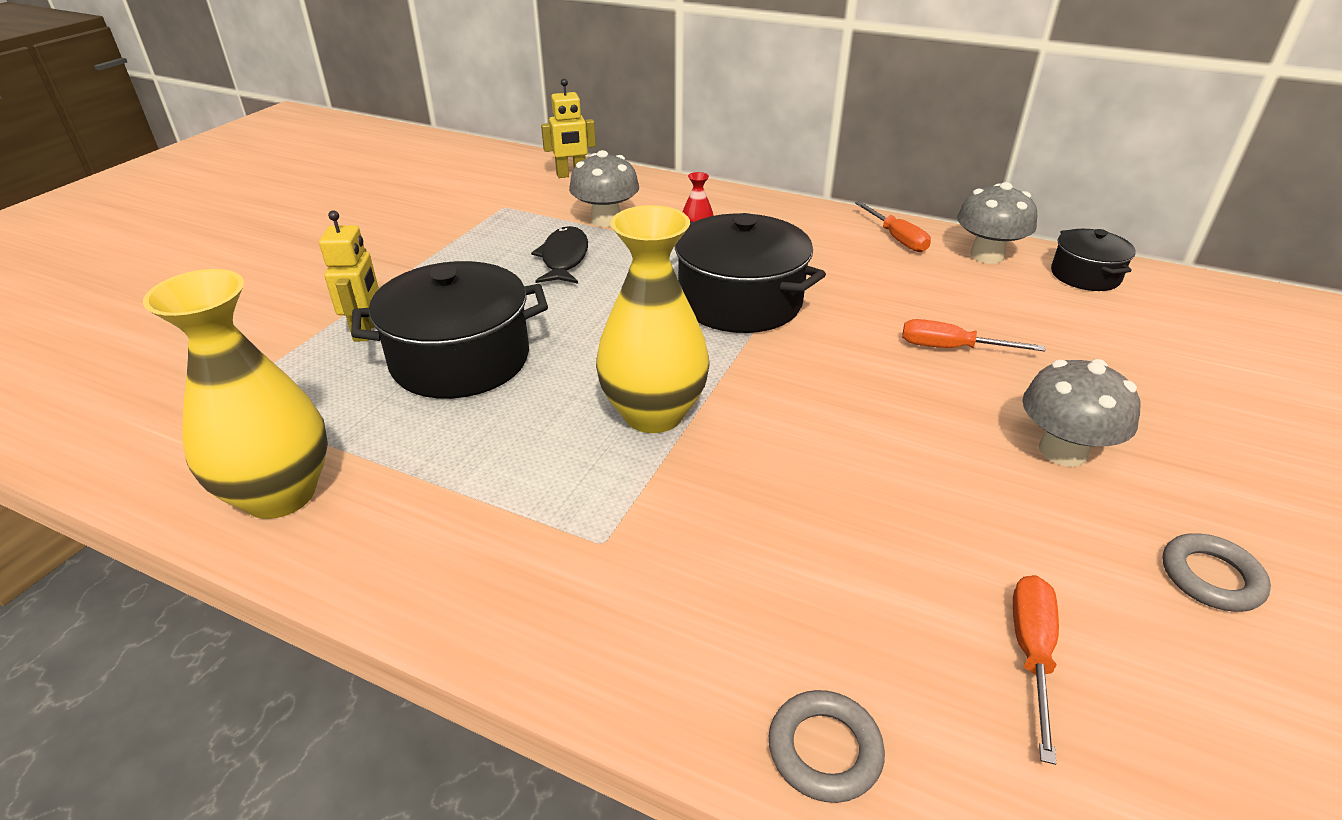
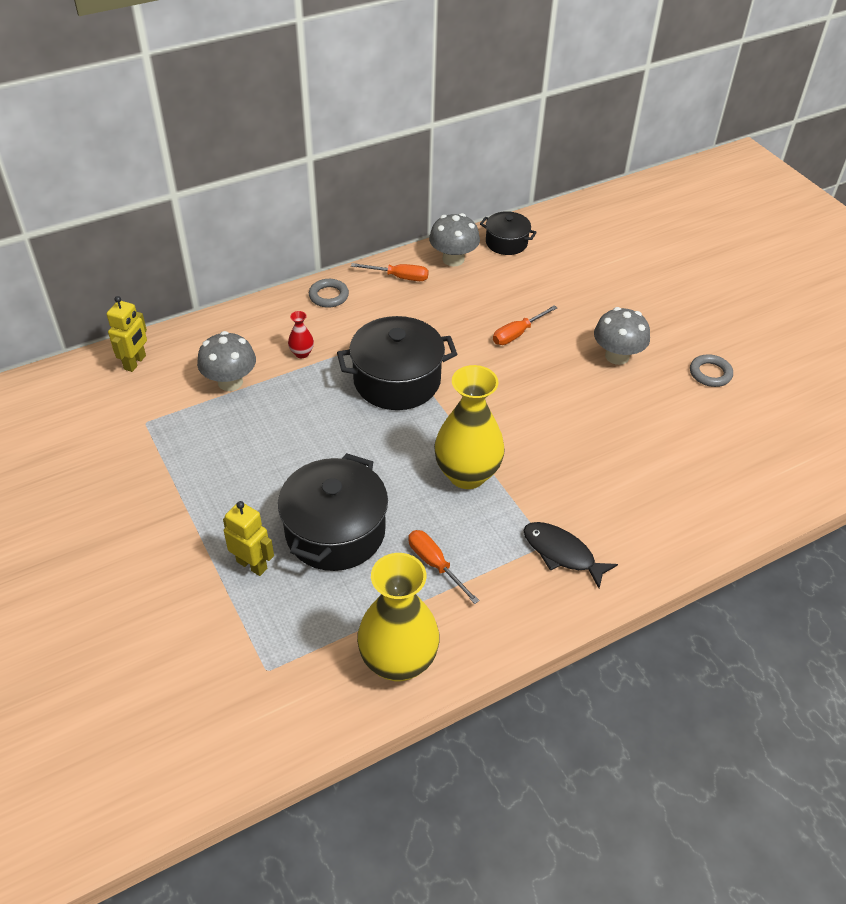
camera: 55 degrees left, 10 degrees up
black fish [531,226,588,284] -> black fish moved to [523,522,618,588]
grey ring [769,690,885,803] -> grey ring moved to [309,279,349,308]
orange screwdriver [1013,575,1059,765] -> orange screwdriver moved to [408,530,480,604]

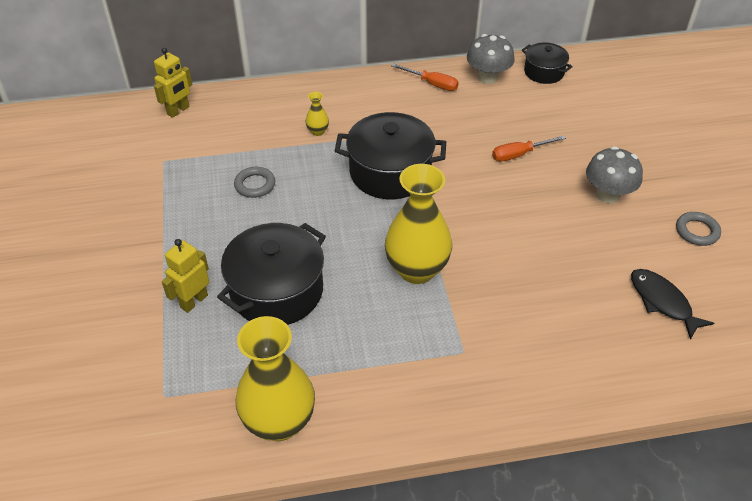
camera: 20 degrees right, 0 degrees up
grey mushroom [197,331,256,391] -> none
yellow robot [223,501,274,576] -> yellow robot turned 105 degrees counterclockwise [162,239,209,313]
red vase [288,311,314,358] -> yellow vase [306,92,329,136]
grey ring [309,279,349,308] -> grey ring moved to [234,167,275,198]
orange screwdriver [408,530,480,604] -> none
black fish [523,522,618,588] -> black fish moved to [631,269,714,340]

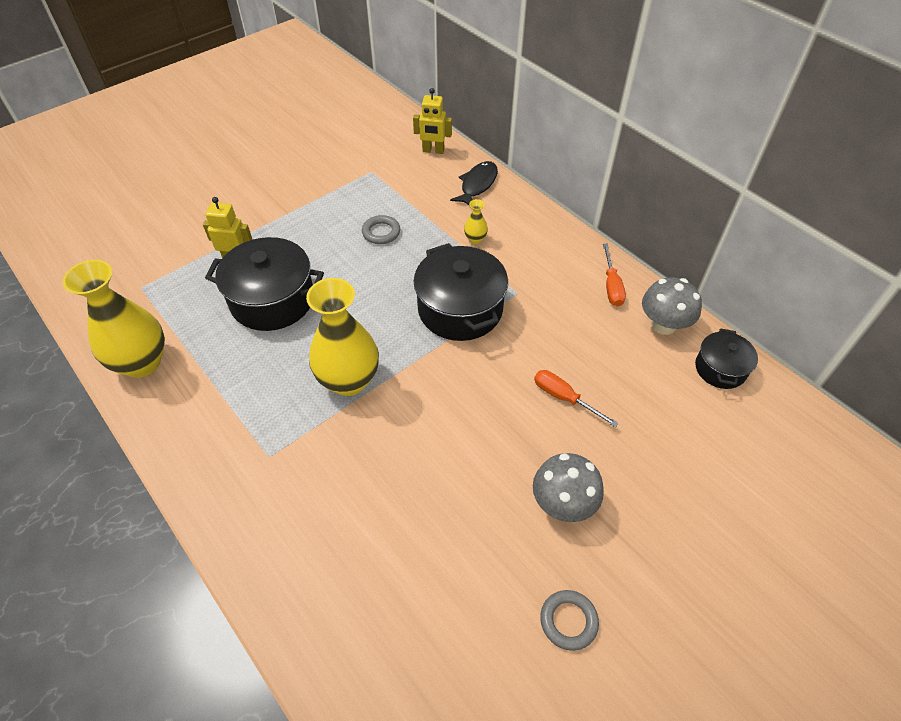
camera: 60 degrees right, 5 degrees up
black fish [631,269,714,340] -> black fish moved to [450,161,498,206]

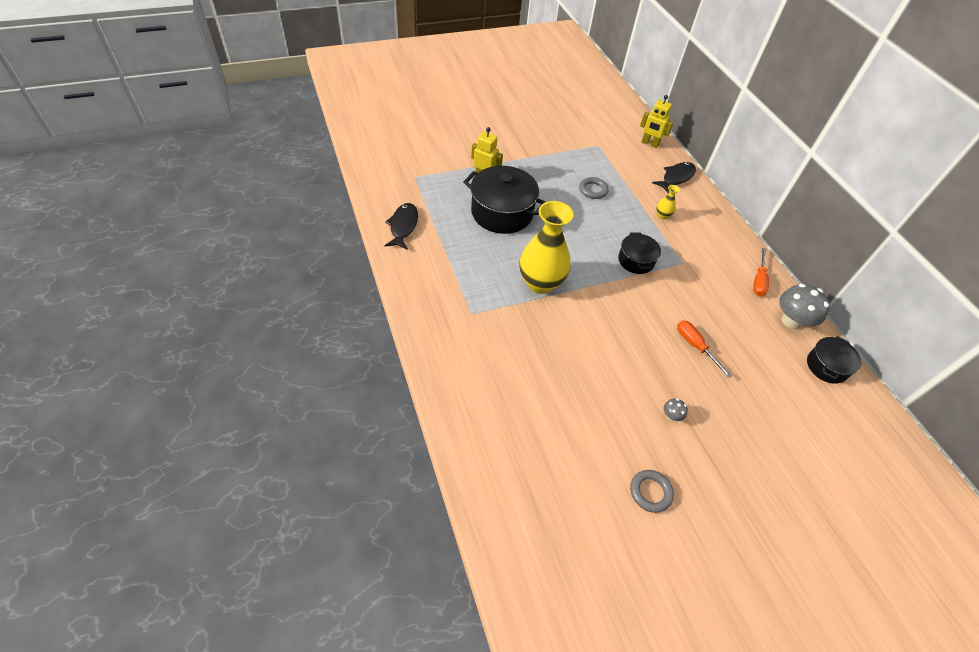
camera: 15 degrees right, 0 degrees up
yellow vase [62,260,165,378] -> black fish [385,203,418,250]
black pot [413,243,508,341] -> black pot [618,232,661,274], size x0.56
grey mushroom [533,453,604,522] -> grey mushroom [664,399,688,421], size x0.45

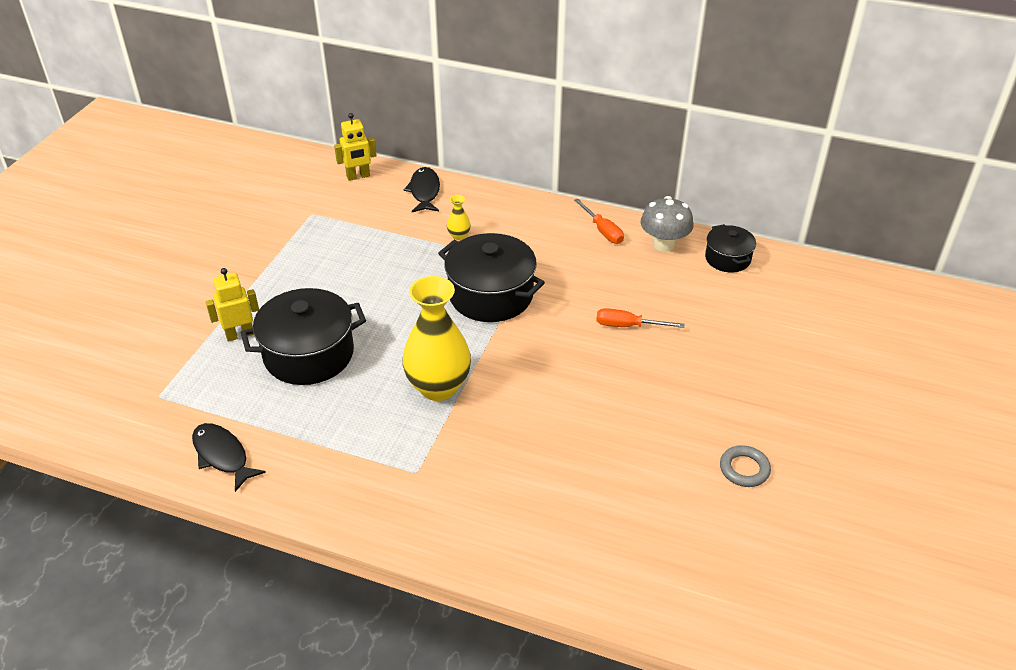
camera: 45 degrees left, 10 degrees down
grey ring [579,177,609,199] -> none
black pot [618,232,661,274] -> black pot [438,233,545,322], size x1.78
grey mushroom [664,399,688,421] -> none

